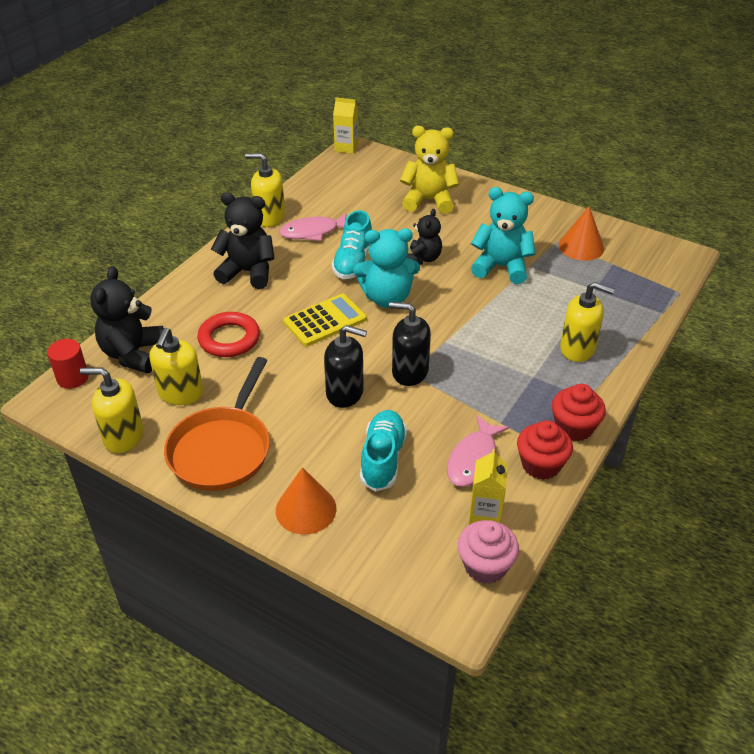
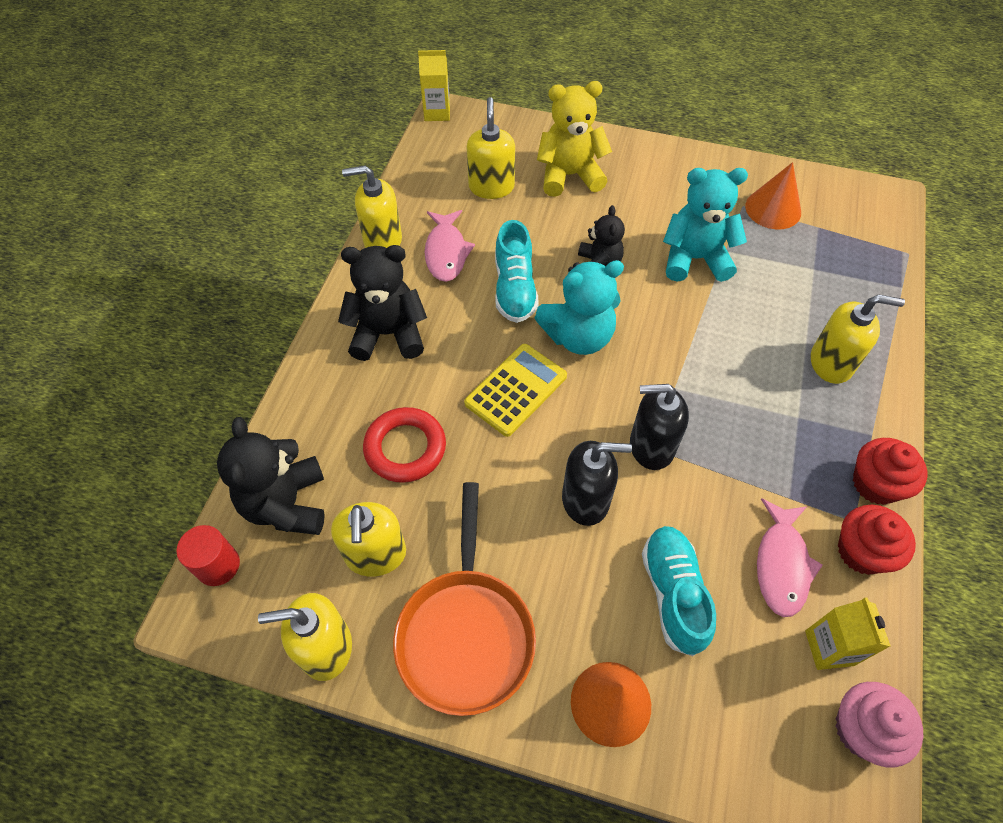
camera: 15 degrees left, 15 degrees up
pink fish [279,213,347,241] -> pink fish turned 60 degrees counterclockwise [425,210,475,282]
none -> yellow soap dispenser [467,97,515,199]

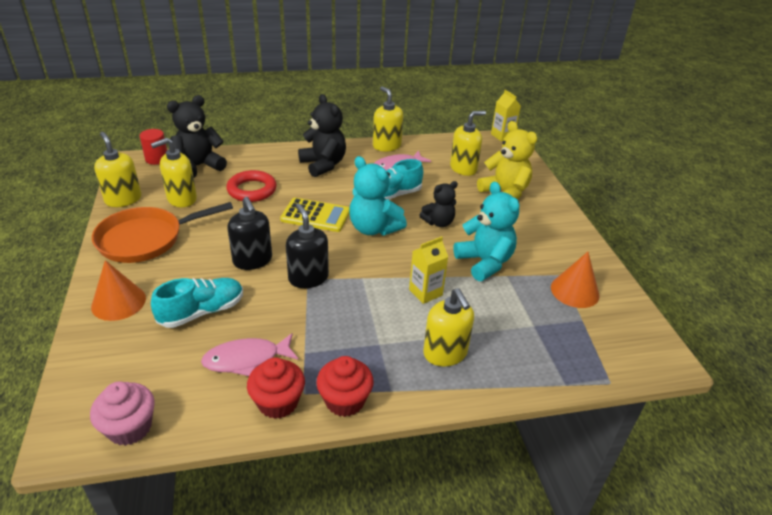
camera: 60 degrees right, 20 degrees down
yellow carton [805,598,891,670] -> yellow carton moved to [409,236,448,304]

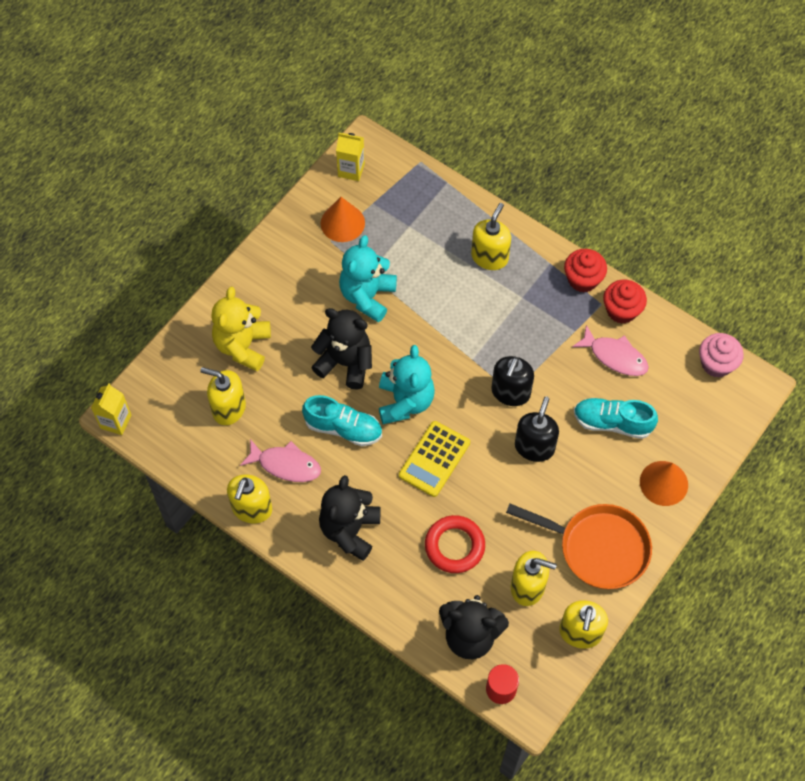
camera: 130 degrees left, 25 degrees up
yellow calculator [280,198,350,232] -> yellow calculator turned 120 degrees counterclockwise [399,421,470,497]
yellow carton [409,236,448,304] -> yellow carton moved to [336,133,365,181]
black teddy bear [419,181,458,227] -> black teddy bear [311,308,372,390], size x1.57

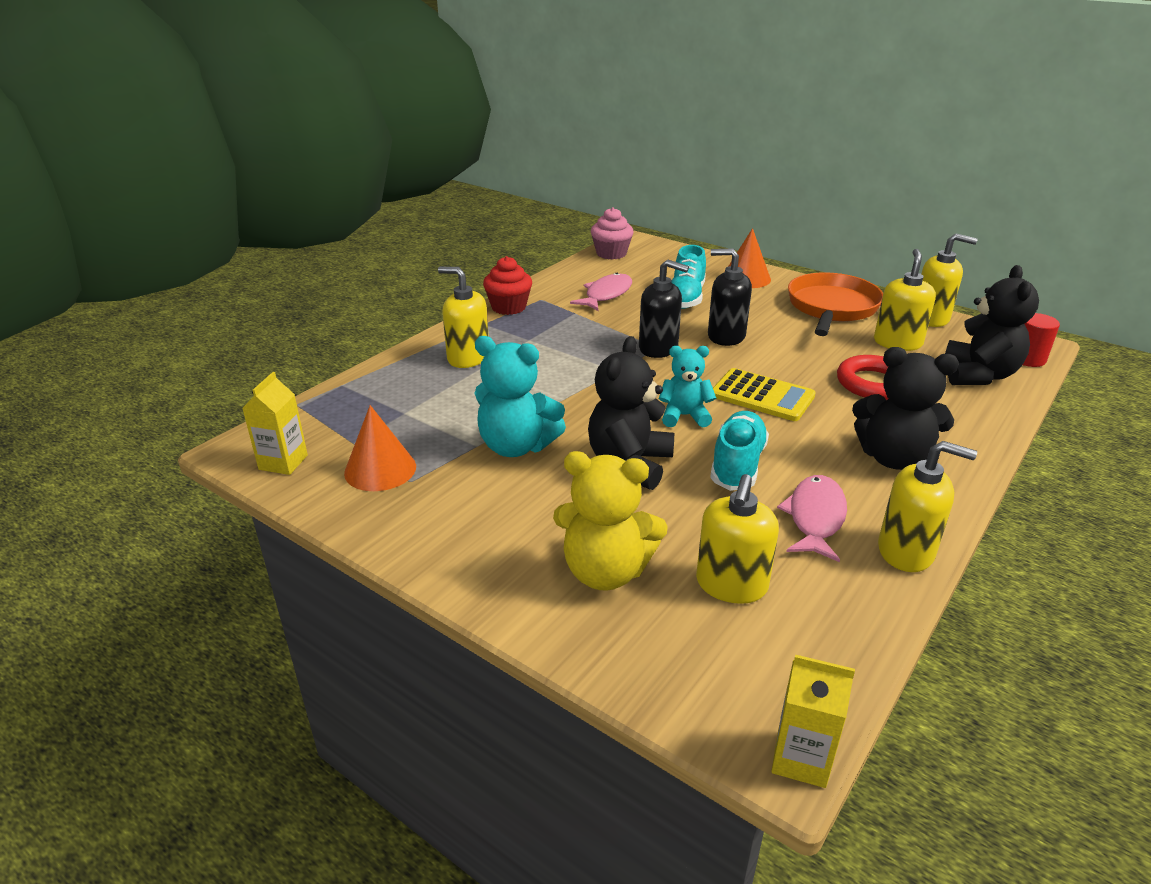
camera: 90 degrees left, 30 degrees down
turquoise teddy bear [379,345,435,424] -> turquoise teddy bear [659,346,716,427], size x0.64
red cupcake [603,280,647,324] -> none

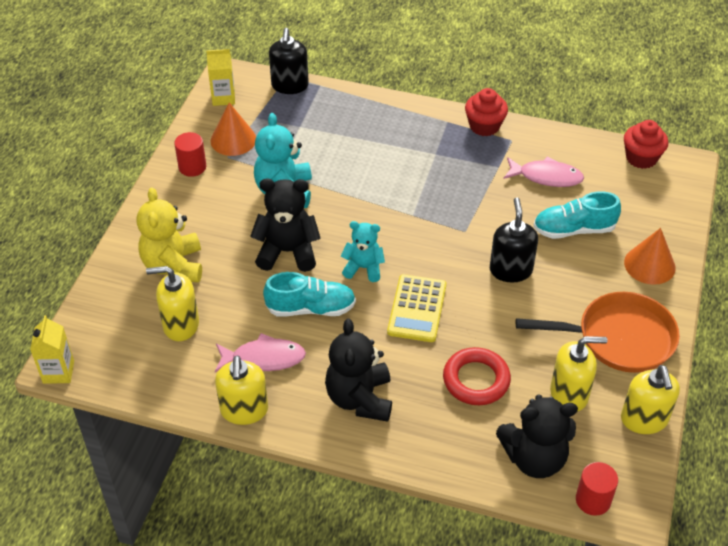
camera: 70 degrees right, 15 degrees up
yellow soap dispenser [438,267,489,368] -> none
pink cupcake [591,207,634,260] -> red cupcake [624,120,668,169]
black soap dispenser [639,259,689,358] -> black soap dispenser moved to [269,28,309,94]
turquoise teddy bear [659,346,716,427] -> turquoise teddy bear turned 60 degrees counterclockwise [341,221,385,282]
none -> red cylinder [174,132,206,177]

